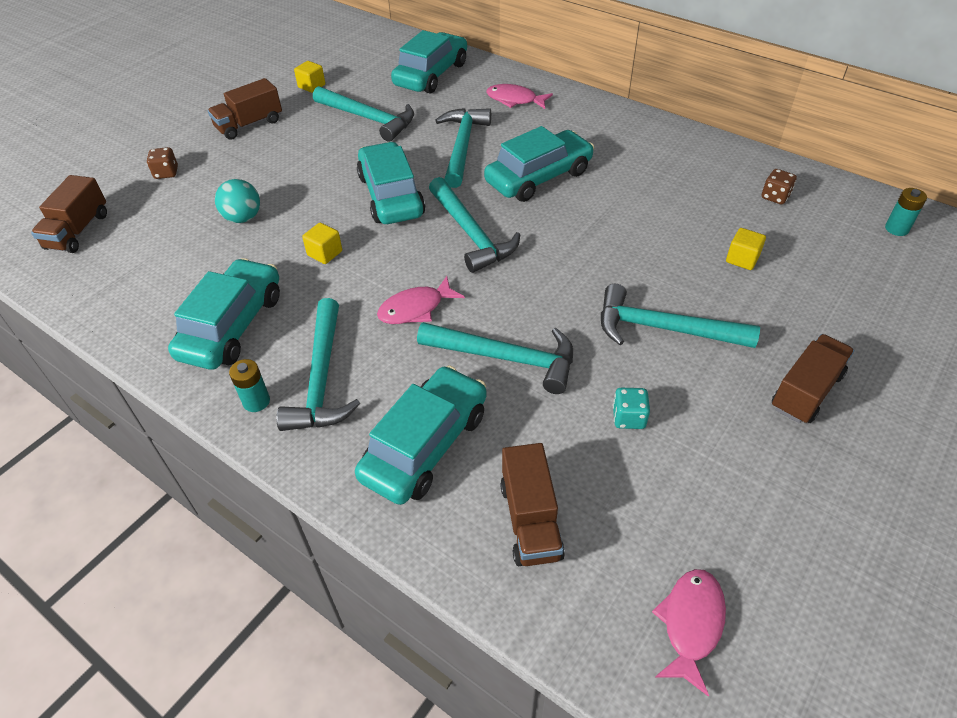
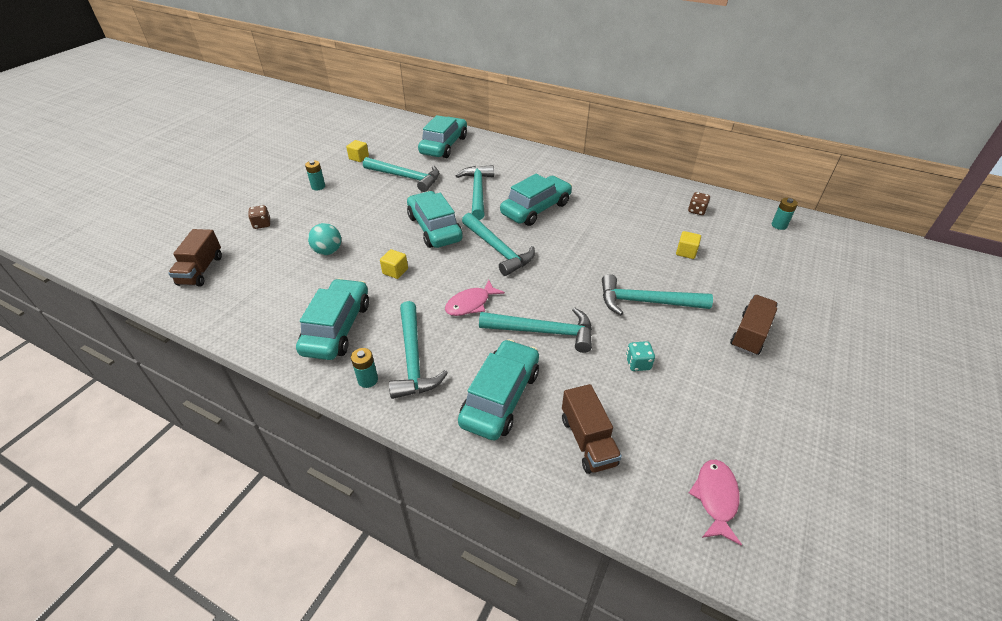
camera: 10 degrees left, 5 degrees down
brown truck [207,78,282,140] -> turquoise battery [305,160,325,190]
pink fish [486,84,553,109] -> none

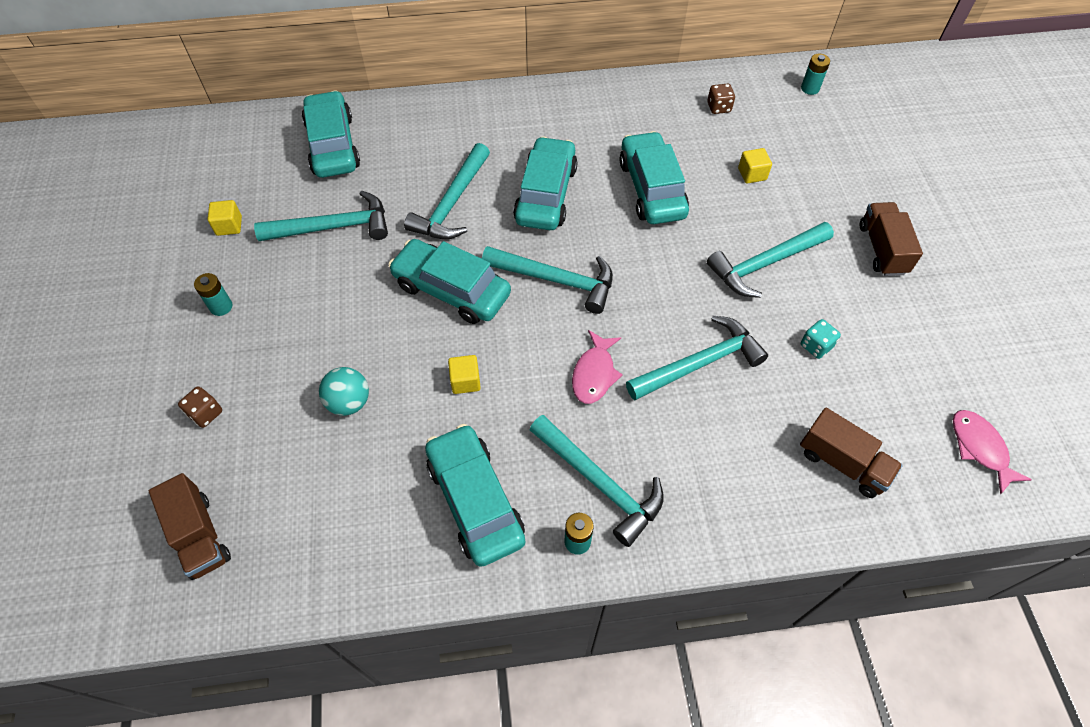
camera: 35 degrees left, 15 degrees up
turquoise hammer [456,165,494,220] -> turquoise hammer turned 120 degrees counterclockwise [404,143,490,239]
turquoise car [458,339,539,440] -> turquoise car moved to [620,131,689,224]

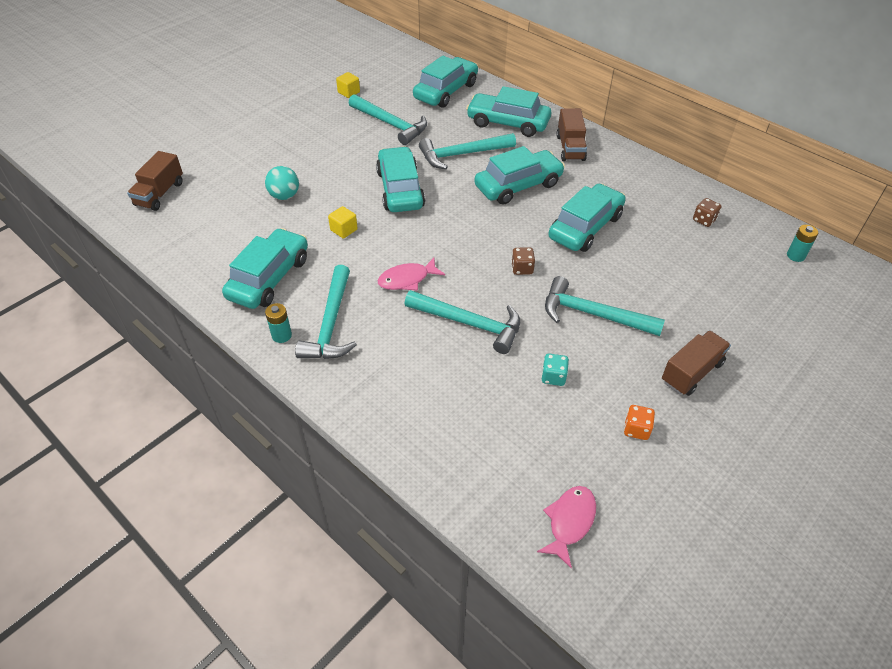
camera: 50 degrees right, 10 degrees down
brown dice [178,386,222,428] -> brown dice moved to [511,247,535,275]
turquoise battery [194,273,232,316] -> none
turquoise hammer [482,246,613,314] -> none
yellow cube [738,148,772,183] -> none
brown truck [800,408,903,498] -> brown truck moved to [556,108,587,161]
none -> turquoise car [466,86,551,137]
none -> orange dice [624,405,655,440]

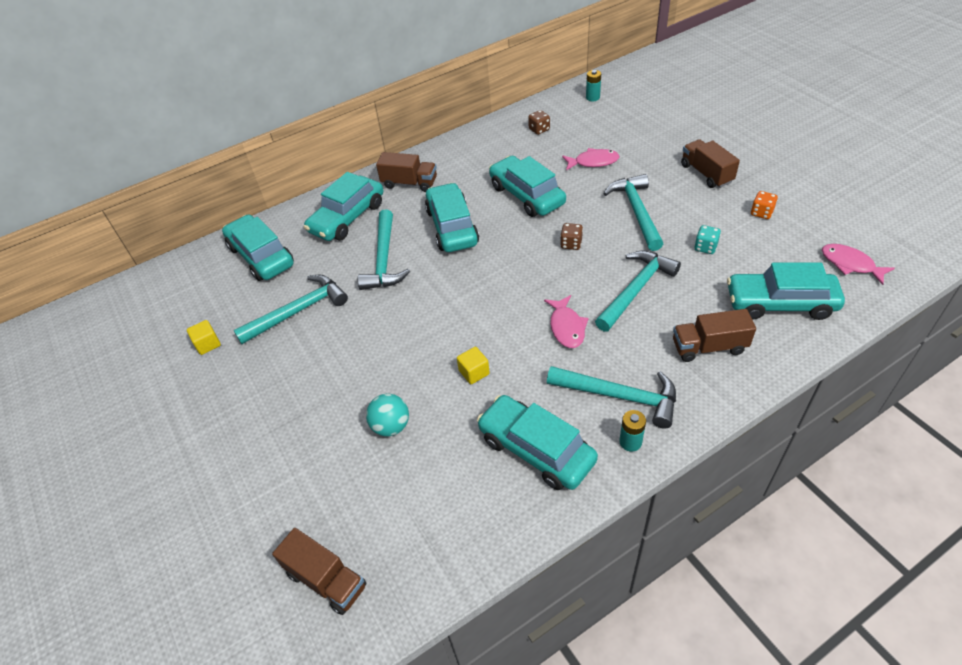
camera: 70 degrees left, 0 degrees up
turquoise car [376,147,425,212] -> turquoise car moved to [727,262,845,320]
turquoise hammer [545,276,665,336] -> turquoise hammer turned 135 degrees clockwise [603,174,663,251]
none -> pink fish [562,148,620,170]
none -> brown truck [673,309,756,362]

